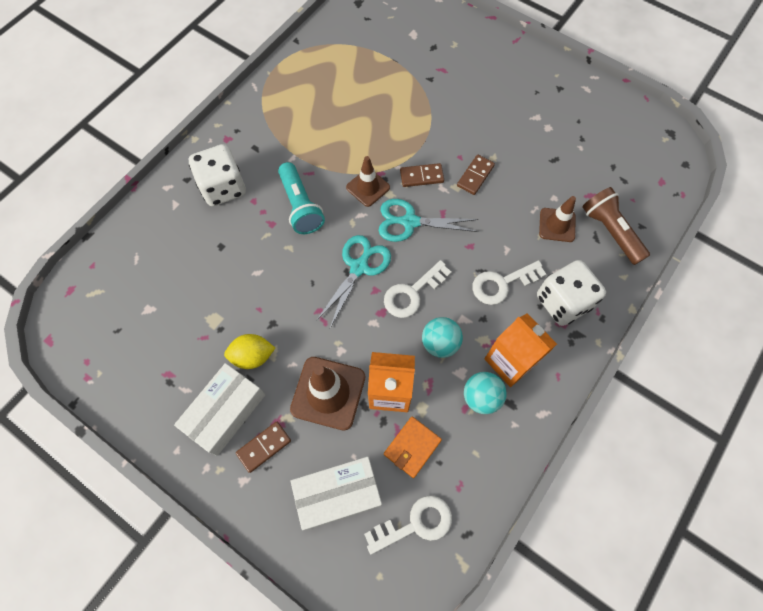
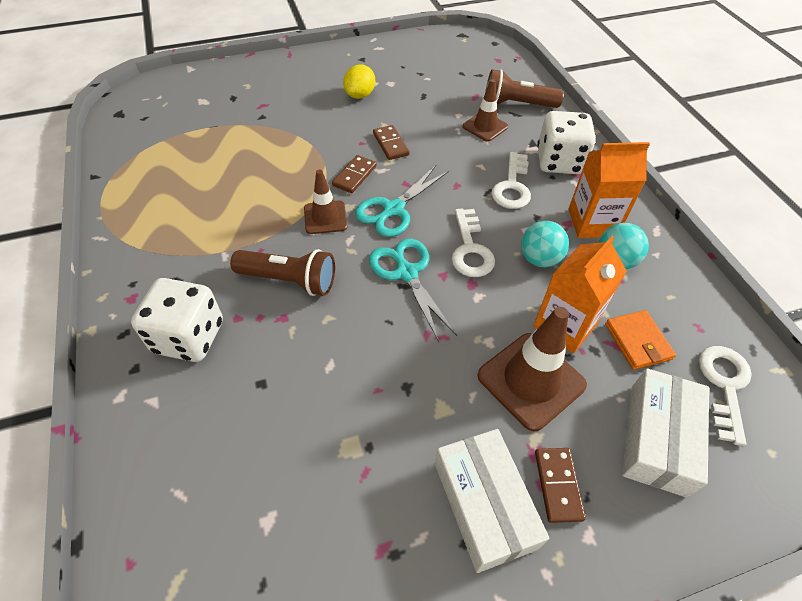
camera: 55 degrees left, 15 degrees down
yellow lemon [224,334,275,369] -> yellow lemon moved to [343,64,375,99]
turquoise flashlight [278,162,325,234] -> brown flashlight [230,249,335,296]

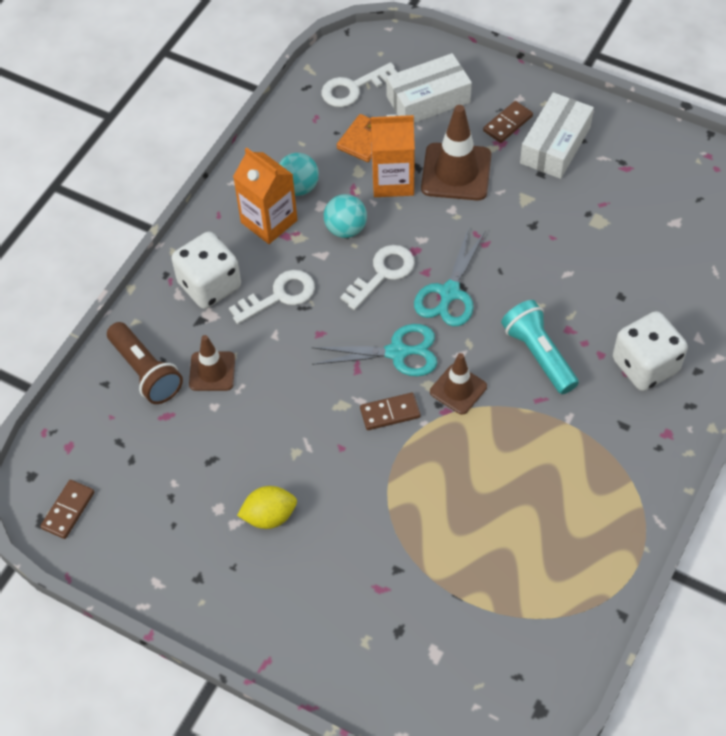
camera: 130 degrees left, 5 degrees up
brown flashlight [230,249,335,296] -> turquoise flashlight [501,300,579,394]
brown domino [373,125,410,160] -> brown domino moved to [40,480,94,539]

